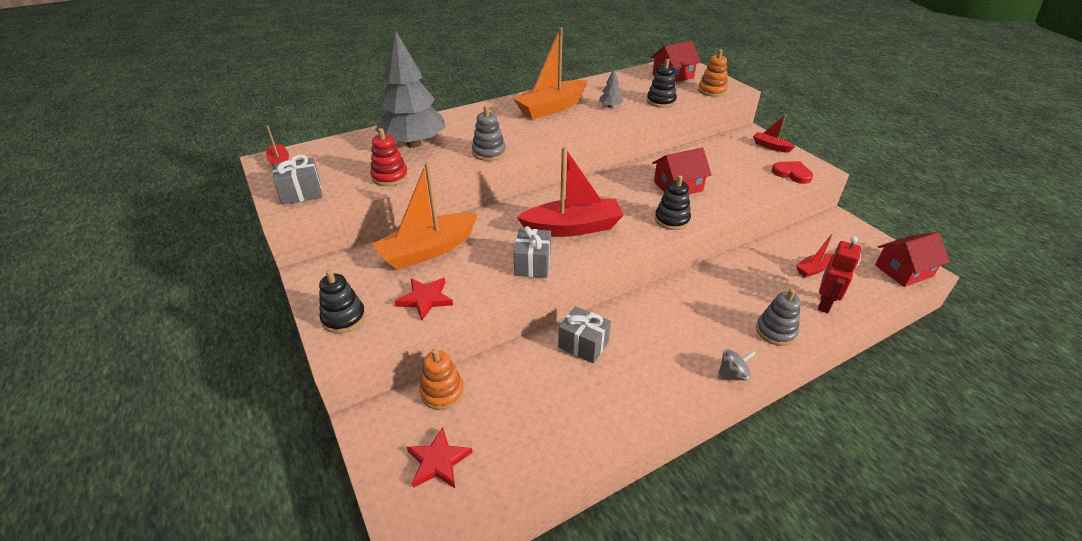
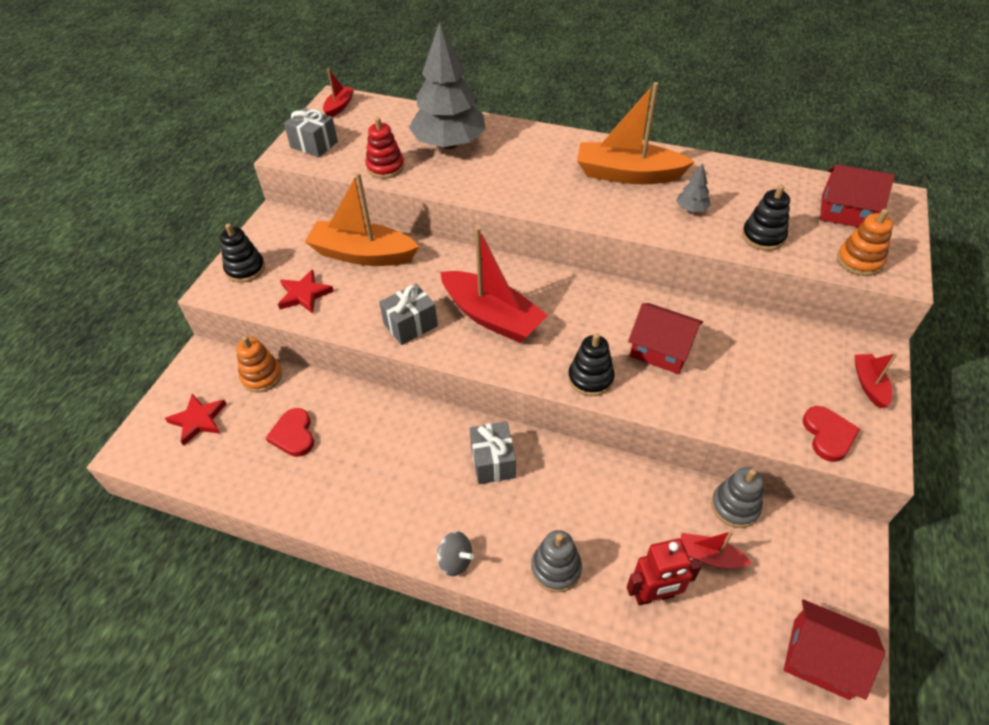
camera: 50 degrees right, 10 degrees up
grey stacking toy [472,106,506,161] -> grey stacking toy moved to [711,467,764,528]
grey gift [558,306,611,363] -> grey gift moved to [470,422,516,484]
none -> red heart [266,408,314,457]

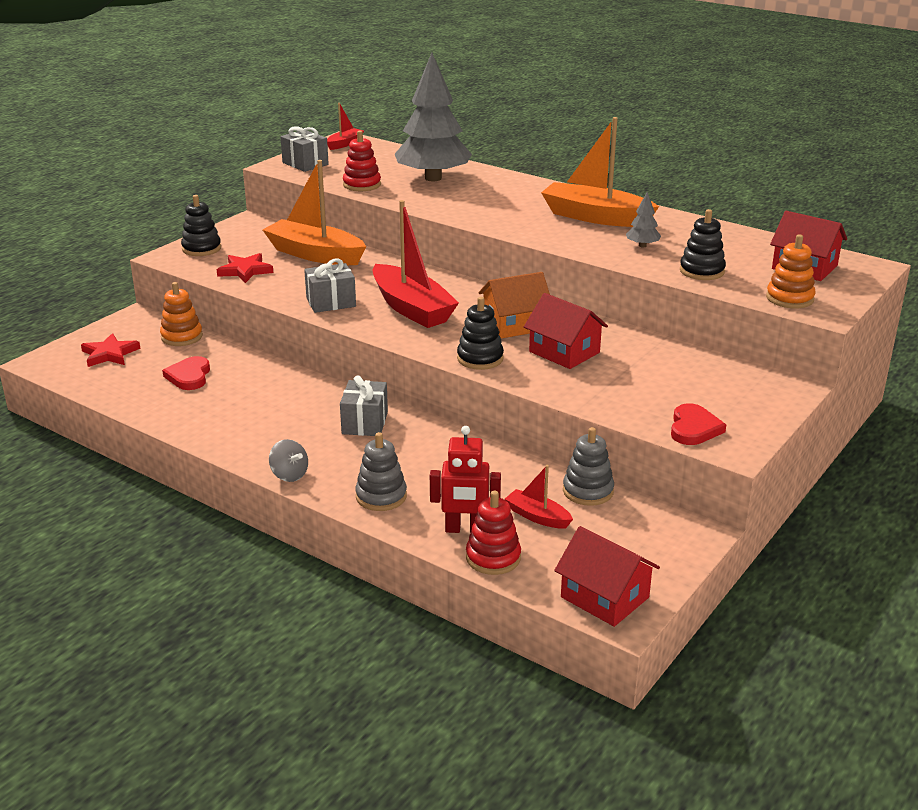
camera: 15 degrees right, 20 degrees down
red boat [854,353,897,408] -> none
none -> red stacking toy [466,491,521,575]
none -> orange house [479,272,550,338]

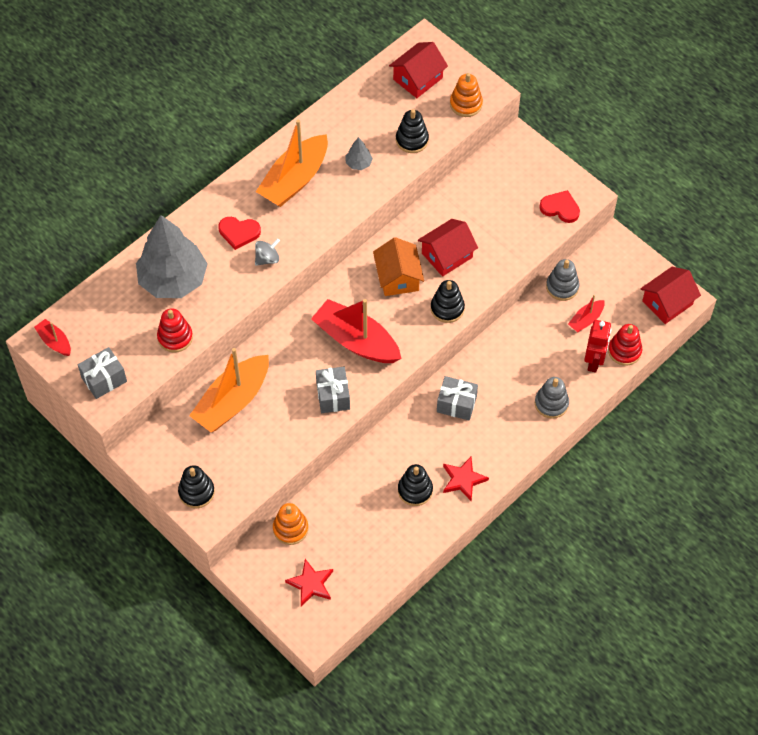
camera: 80 degrees left, 30 degrees up
red heart [162,356,210,390] -> red heart moved to [218,217,261,250]
red star [217,253,273,283] -> red star moved to [443,457,489,501]
grey spinning top [269,439,308,482] -> grey spinning top moved to [255,238,280,266]
red boat [373,200,459,328] -> red boat turned 120 degrees counterclockwise [311,299,402,363]
none -> black stacking toy [398,464,433,506]

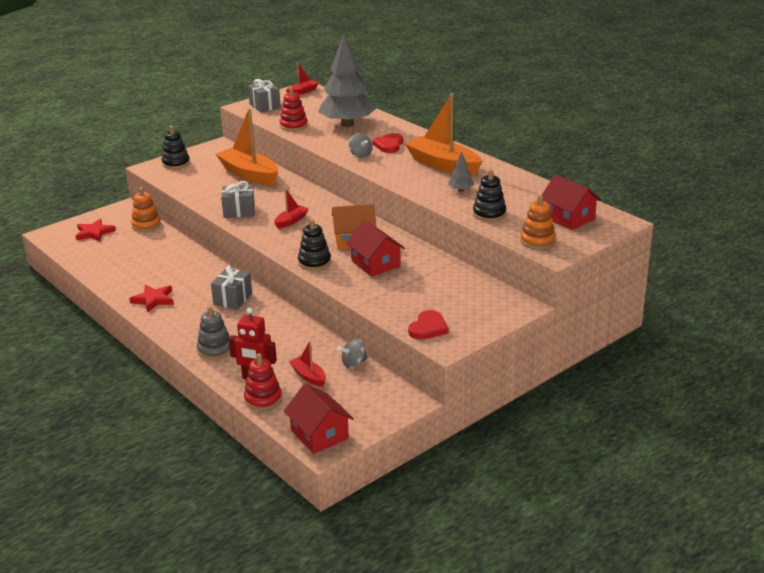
camera: 95 degrees right, 30 degrees down
red boat [311,299,402,363] -> red boat [274,188,309,229], size x0.48
black stacking toy [398,464,433,506] -> none
grey stacking toy [546,259,579,301] -> grey spinning top [338,338,368,368]

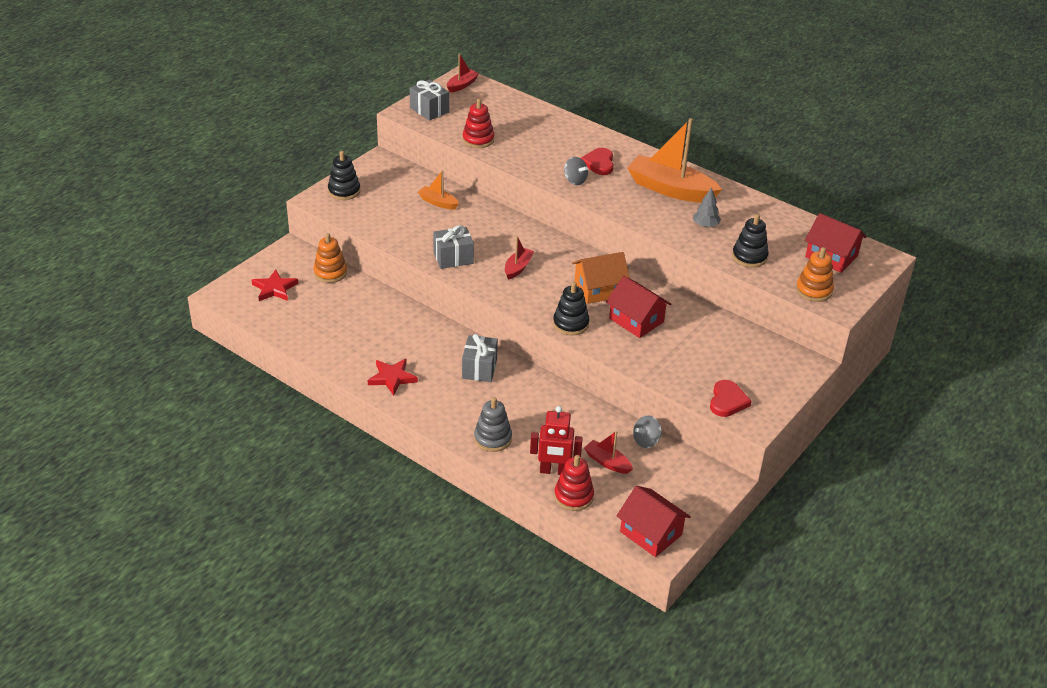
camera: 15 degrees left, 10 degrees up
orange boat [216,108,279,185] -> orange boat [418,170,459,209], size x0.48
grey tree [318,34,376,127] -> none

